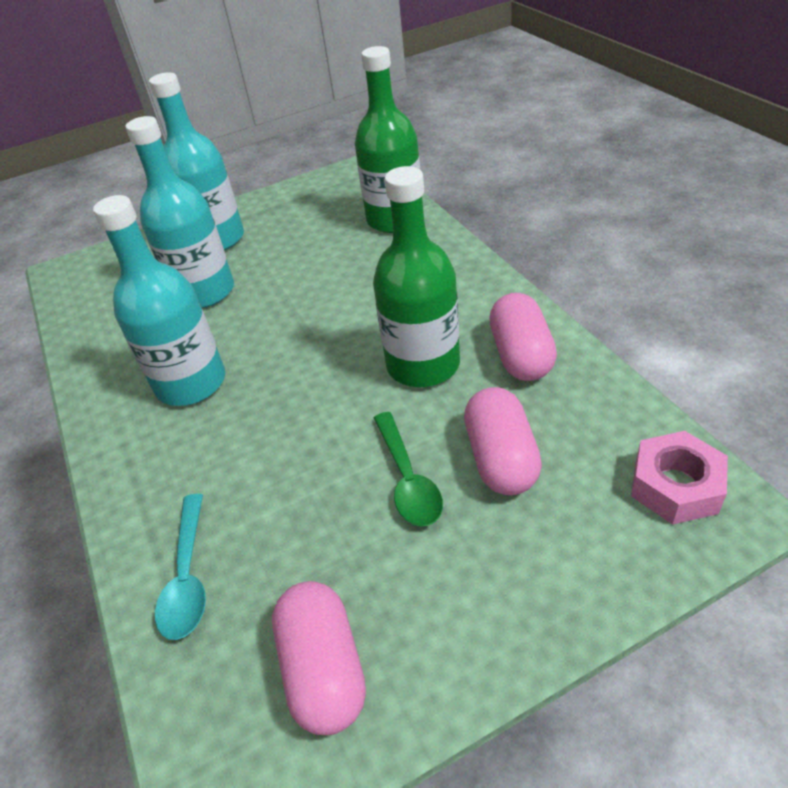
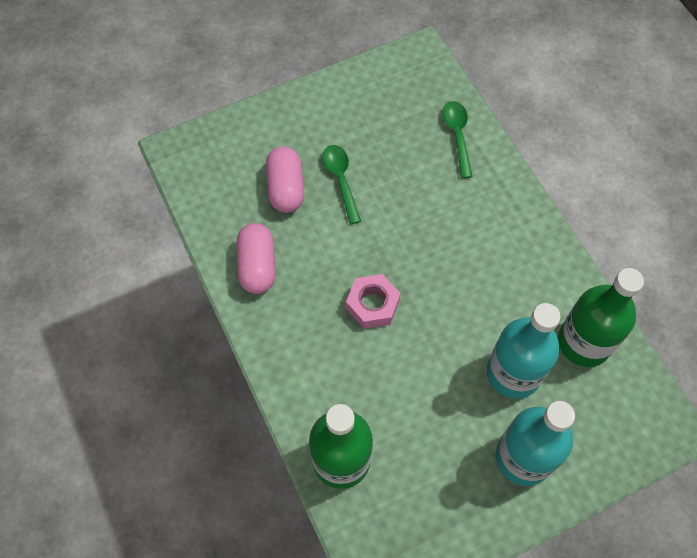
camera: 175 degrees right, 20 degrees up
turquoise bottle [93,195,225,406] -> none
turquoise spoon [155,494,206,640] -> green spoon [442,101,473,178]
pink capsule [272,581,366,735] -> none
green bottle [373,166,460,387] -> green bottle moved to [558,268,644,367]
pink nut [631,431,728,525] -> pink nut moved to [346,274,401,329]

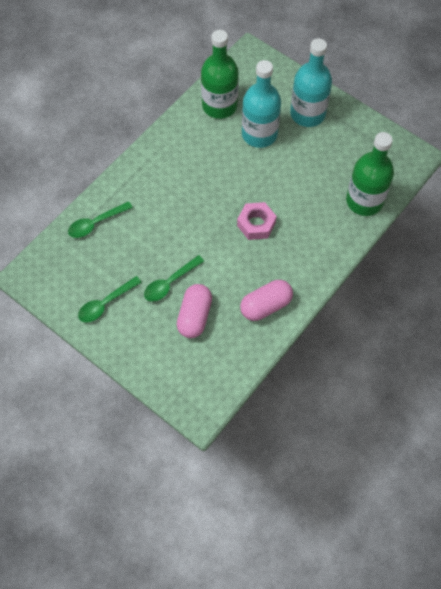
camera: 115 degrees left, 0 degrees up
pink capsule [266,146,304,213] -> pink capsule turned 45 degrees counterclockwise [177,284,212,338]
none -> green spoon [78,276,142,323]

